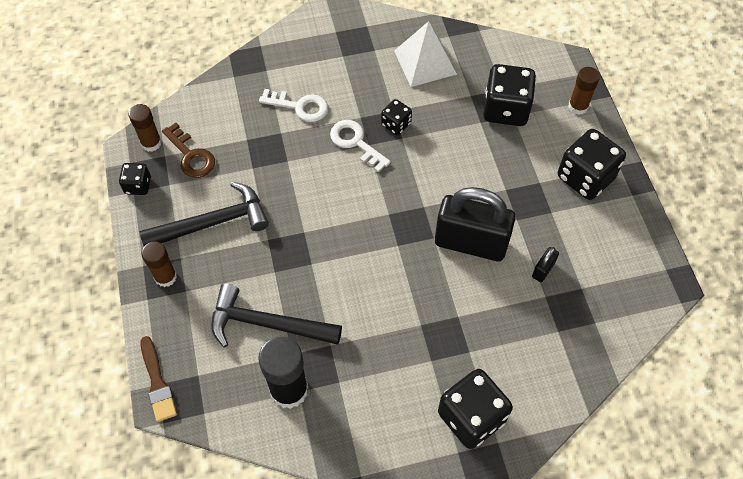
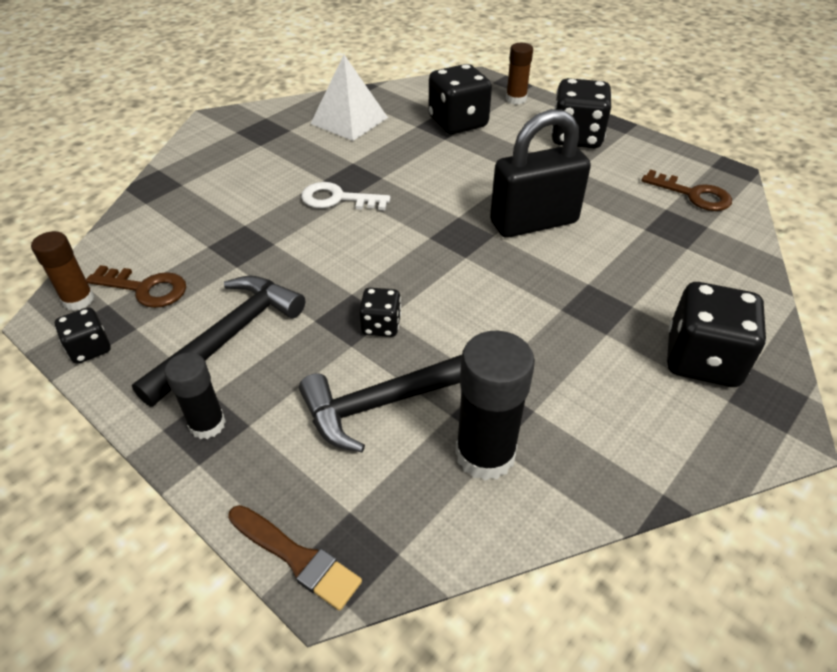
camera: 35 degrees left, 15 degrees down
brown glue stick [142,241,177,287] -> black glue stick [165,353,226,439]
white key [259,89,328,122] -> none
black dice [381,99,412,135] -> black dice moved to [359,288,401,337]
black padlock [532,247,559,282] -> none
none -> brown key [641,169,732,211]

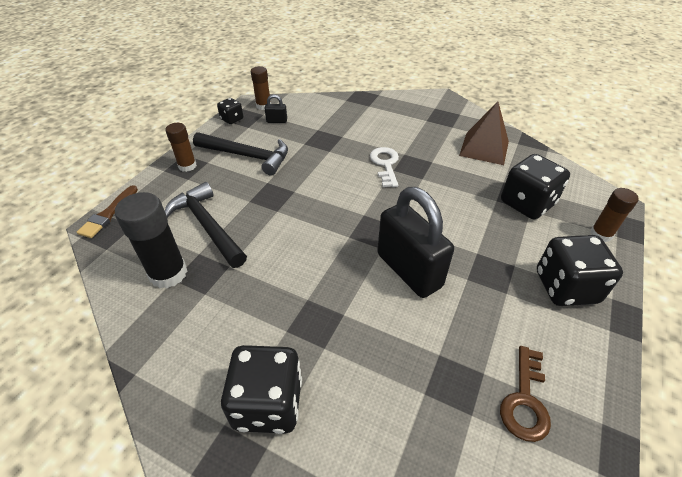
camera: 75 degrees right, 0 degrees up
brown key [86,265,186,308] -> black padlock [264,95,287,123]
black glue stick [165,353,226,439] -> brown glue stick [165,123,197,172]
white pyramid [310,55,388,141] -> brown pyramid [459,101,509,165]
black dice [359,288,401,337] -> none

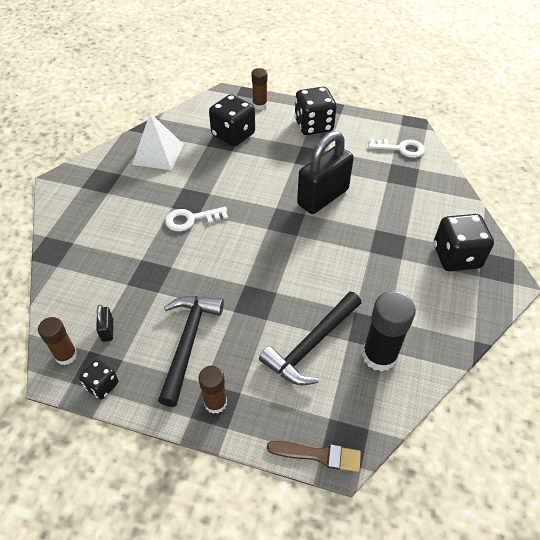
camera: 100 degrees left, 5 degrees up
brown pyramid [459,101,509,165] -> white pyramid [132,113,184,170]
brown key [500,346,551,442] -> white key [368,138,425,158]

